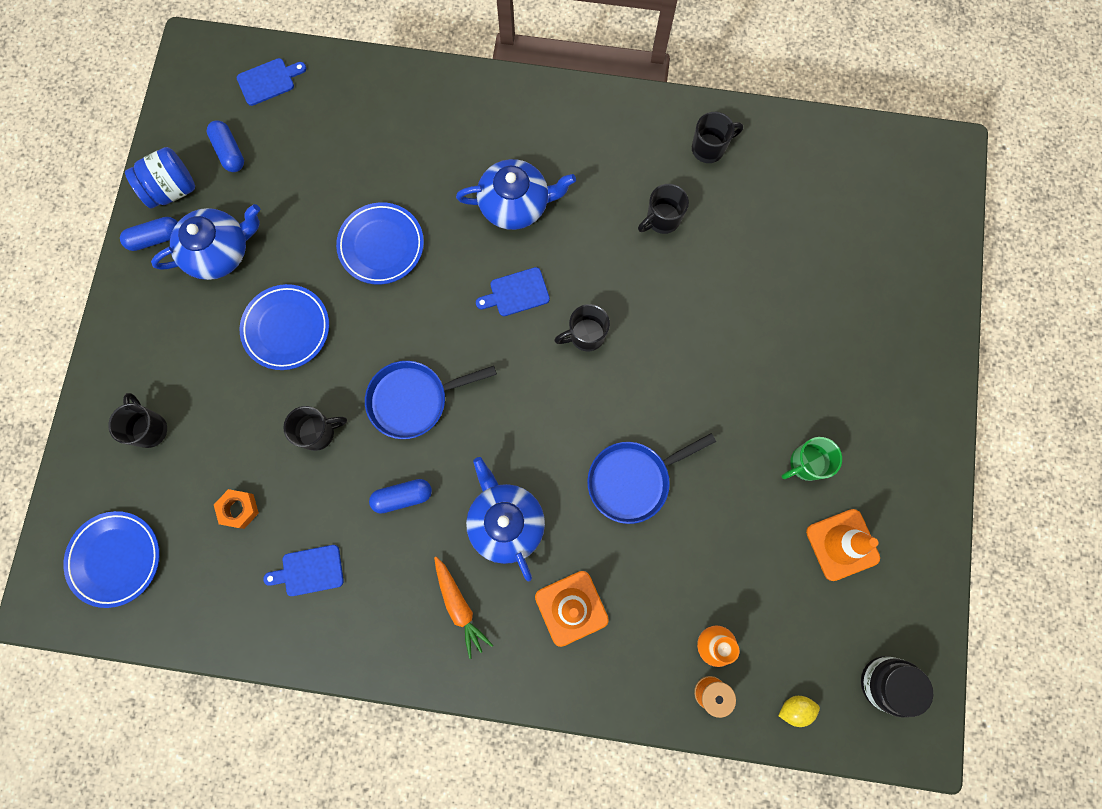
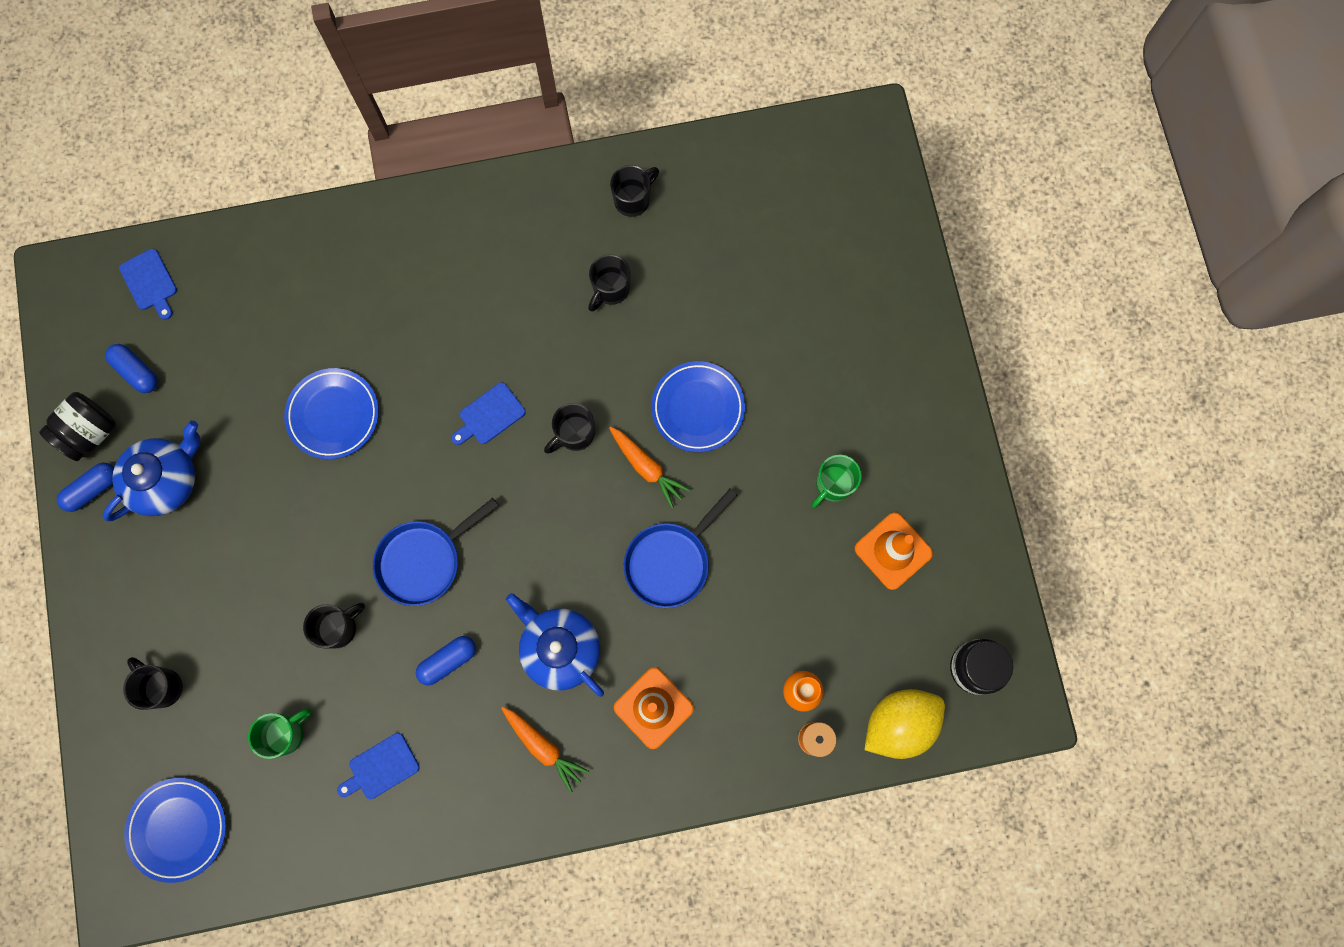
camera: 20 degrees left, 0 degrees up
blue jar [125,147,195,209] -> black jar [39,392,116,461]
orange nut [214,489,259,529] -> green mug [248,708,311,759]
blue cutting board [237,58,307,106] -> blue cutting board turned 105 degrees clockwise [119,249,177,320]
blue plate [240,284,329,370] -> blue plate moved to [651,361,745,452]
blue teapot [456,159,576,230] -> none
yellow lemon [778,696,820,727] -> yellow lemon [865,689,945,759], size x2.18
none -> orange carrot [609,426,690,508]

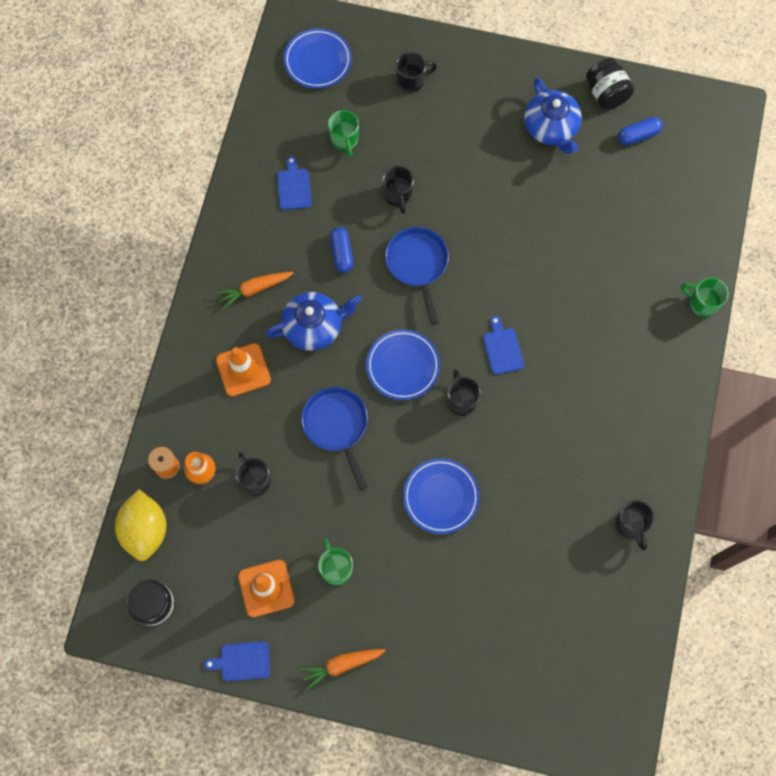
camera: 115 degrees right, 5 degrees down
blue capsule [57,463,114,512] -> none
blue cutting board [119,249,177,320] -> blue cutting board moved to [204,641,270,681]
blue plate [284,368,379,459] -> blue plate moved to [366,329,440,400]
black mug [588,254,630,312] -> black mug moved to [235,452,271,496]
orange carrot [609,426,690,508] -> orange carrot moved to [300,649,386,690]
none -> green mug [681,277,729,317]

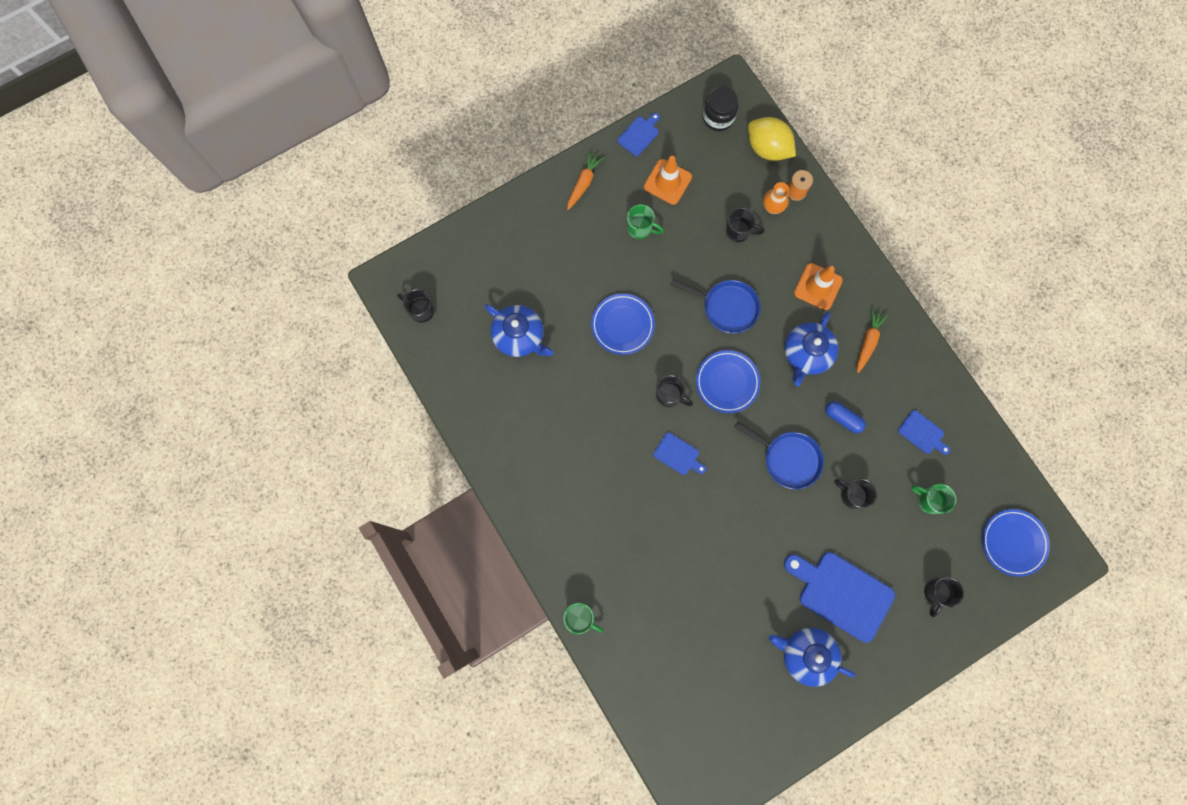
camera: 135 degrees right, 5 degrees up
black jar [586,58,634,110] -> none
black mug [616,500,655,550] -> black mug moved to [397,289,435,323]
blue capsule [618,117,662,145] -> none
green mug [681,277,729,317] -> green mug turned 45 degrees clockwise [563,603,603,634]
none -> blue teapot [485,304,553,357]
none -> blue cutting board [784,552,895,642]

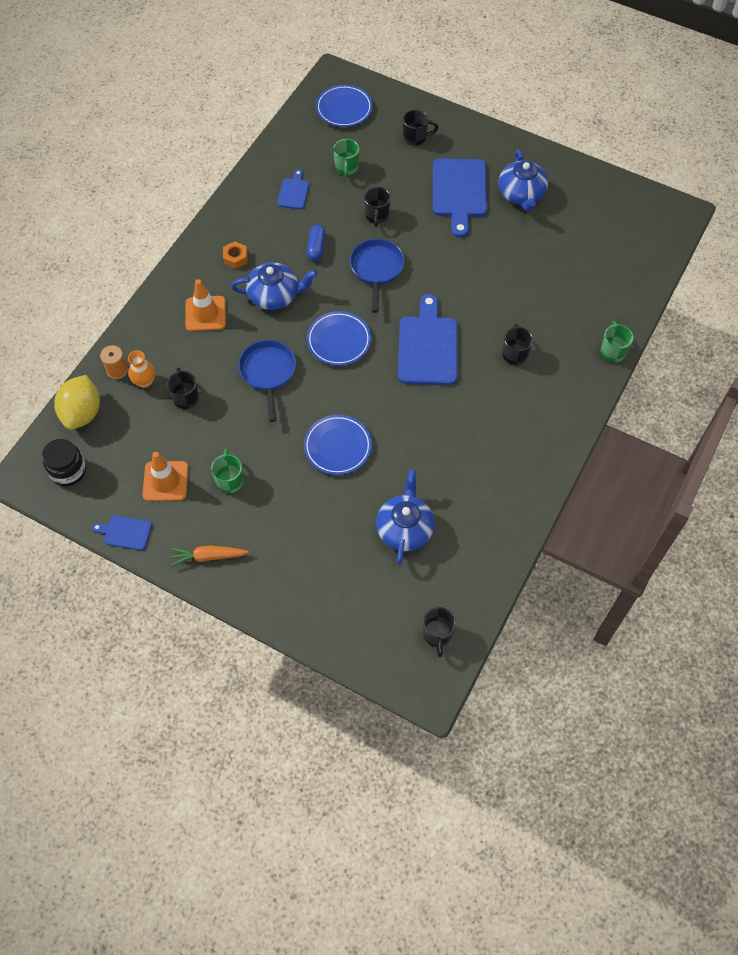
camera: 120 degrees left, 15 degrees down
blue cutting board [653,432,706,475] -> blue cutting board [398,294,458,385], size x2.00
black mug [656,375,693,407] -> black mug moved to [503,323,533,365]
orange carrot [857,308,888,373] -> orange nut [223,241,248,269]

